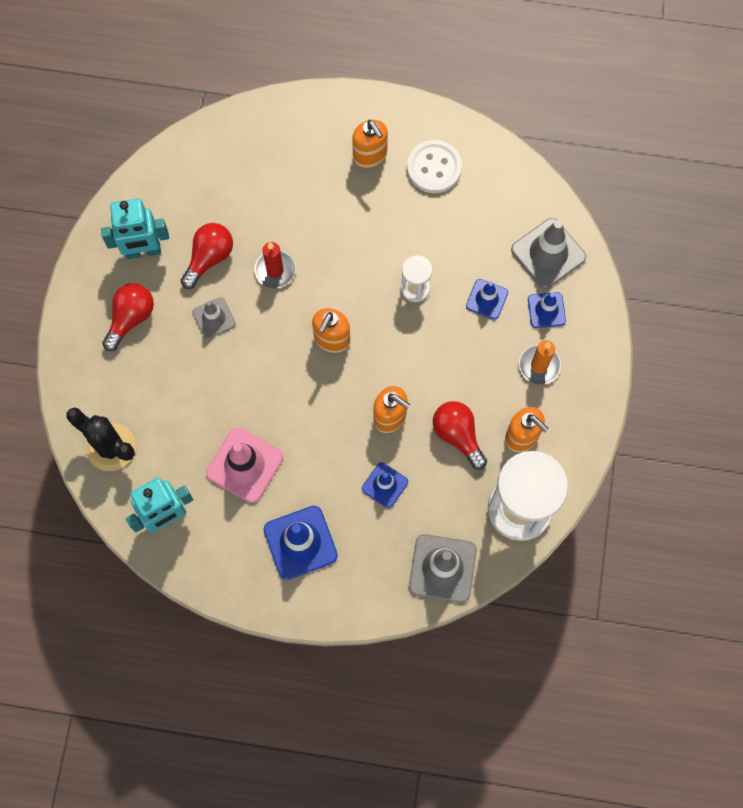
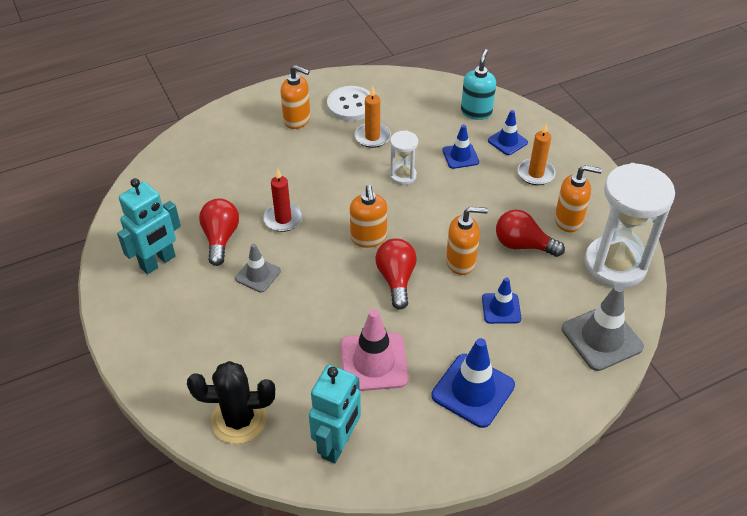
camera: 35 degrees left, 25 degrees down
red light bulb [102,283,154,351] -> red light bulb moved to [376,238,417,310]
grey traffic cone [511,218,586,289] -> turquoise soap dispenser [461,49,496,120]
none -> orange candle [355,86,391,148]

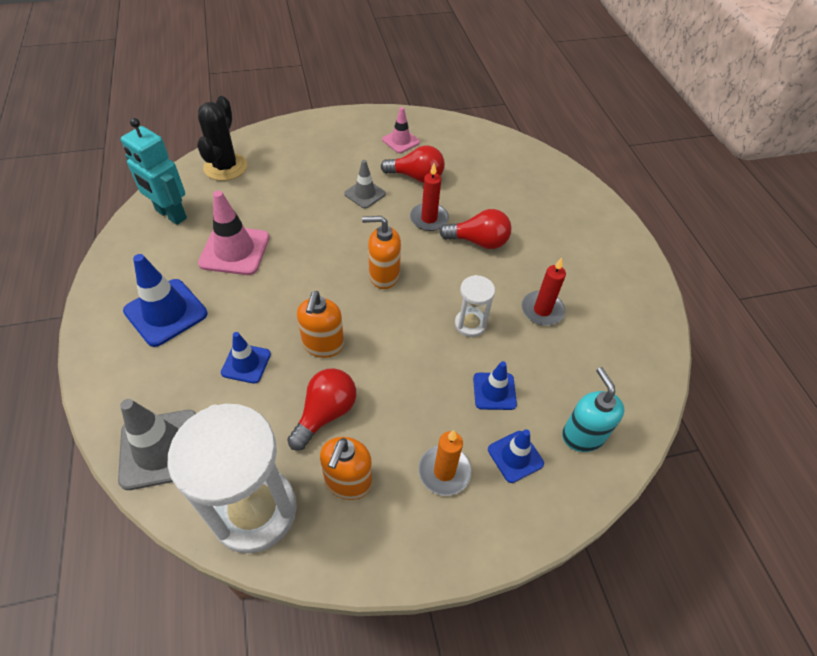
camera: 100 degrees right, 5 degrees up
turquoise robot [117,178,181,274] -> pink traffic cone [382,107,420,153]
orange soap dispenser [281,65,310,129] -> none
white button [327,86,370,121] -> none
orange candle [355,86,391,148] -> red candle [522,258,566,326]
red light bulb [376,238,417,310] -> red light bulb moved to [439,209,511,249]
turquoise soap dispenser [461,49,496,120] -> turquoise soap dispenser turned 135 degrees counterclockwise [562,367,624,452]

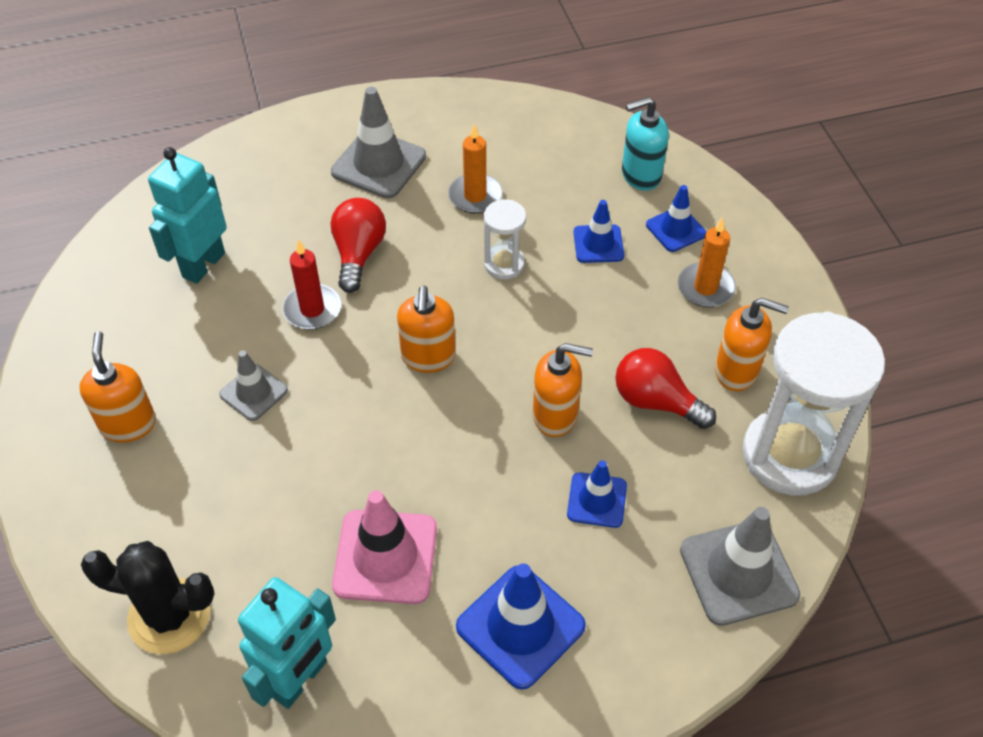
camera: 90 degrees left, 0 degrees up
red light bulb [381,145,445,183] -> none
pink traffic cone [382,107,420,153] -> none
red candle [522,258,566,326] -> orange candle [448,124,502,213]
none -> orange soap dispenser [79,331,156,443]
none -> turquoise robot [148,147,227,284]
none -> grey traffic cone [331,87,426,198]

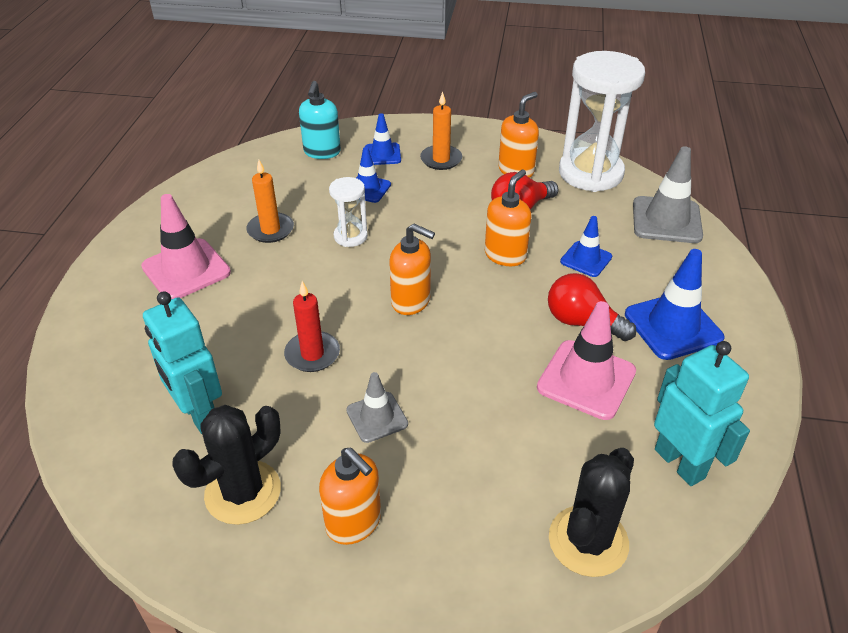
camera: 65 degrees left, 10 degrees down
orange soap dispenser [79,331,156,443] -> orange soap dispenser turned 150 degrees counterclockwise [319,448,381,545]
red light bulb [330,198,386,293] -> red light bulb moved to [548,273,636,341]
grey traffic cone [331,87,426,198] -> pink traffic cone [141,194,231,299]
none -> black cactus [172,405,281,525]

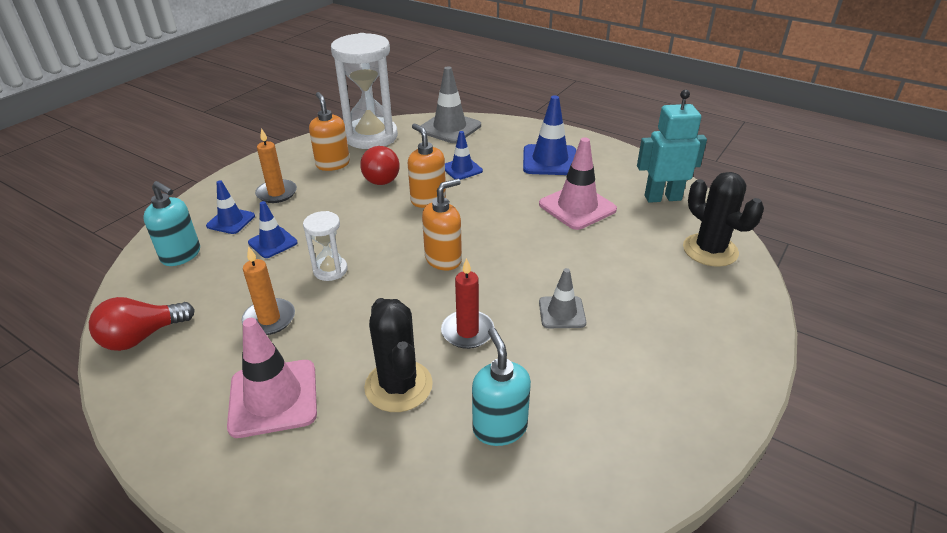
camera: 65 degrees left, 5 degrees down
turquoise robot [143,291,222,434] -> turquoise soap dispenser [472,328,531,446]
black cactus [172,405,281,525] -> black cactus moved to [364,298,433,412]
orange soap dispenser [319,448,381,545] -> none
red light bulb [548,273,636,341] -> red light bulb moved to [89,297,195,351]

